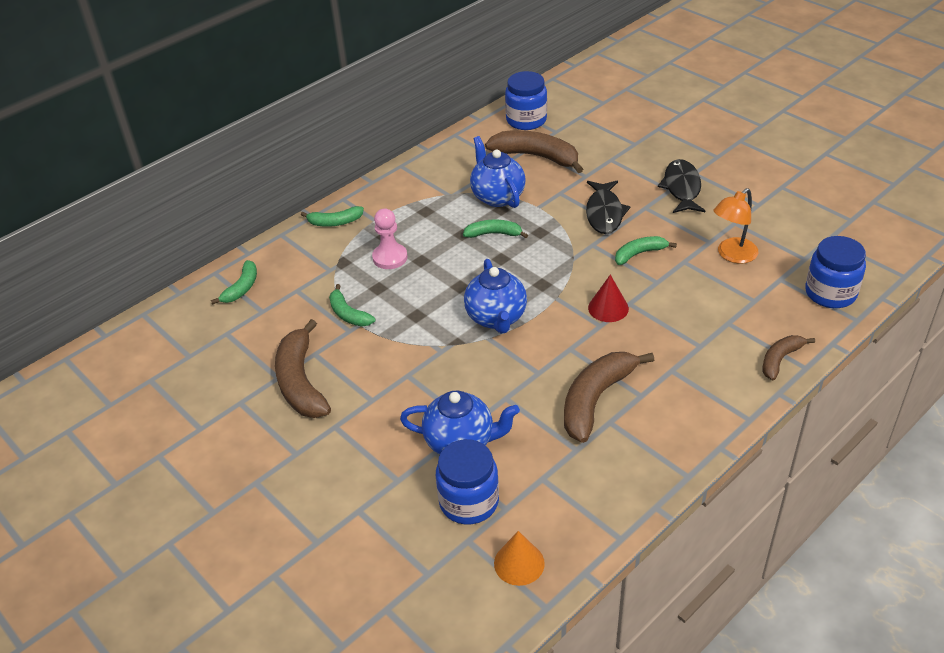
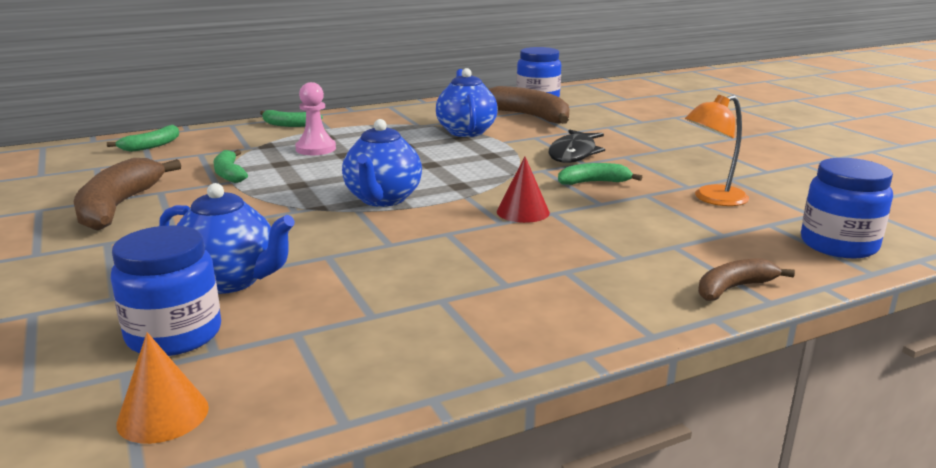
camera: 15 degrees right, 20 degrees down
green banana [463,220,528,238] -> none
brown banana [564,352,654,443] -> none
black fish [658,159,705,213] -> none

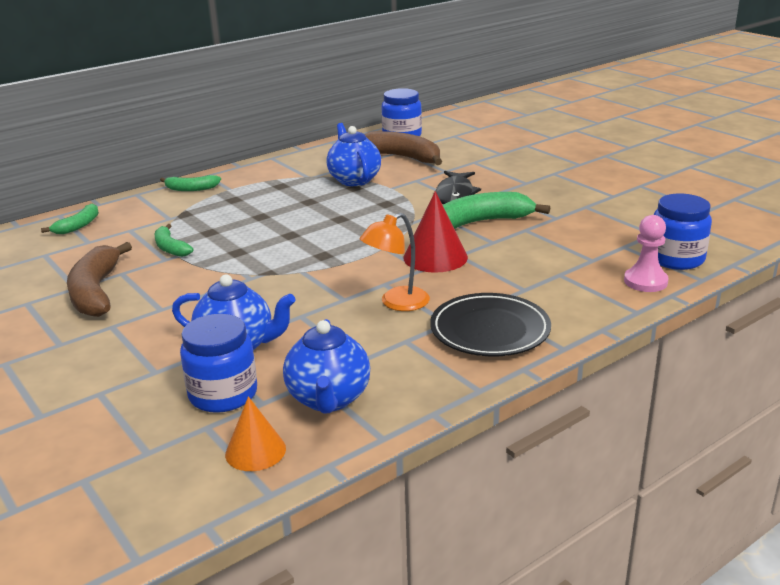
camera: 10 degrees left, 5 degrees up
pink pawn [295,82,336,155] -> pink pawn moved to [624,215,669,292]
blue teapot [342,119,422,207] -> blue teapot moved to [283,319,370,414]
red cone [497,157,550,223] -> red cone [404,191,468,273], size x1.50
green banana [558,163,642,185] -> green banana [443,192,550,229], size x1.78
orange lamp [685,95,749,206] -> orange lamp moved to [359,213,430,311]
brown banana [698,258,795,301] -> none
none -> black plate [430,293,551,356]

